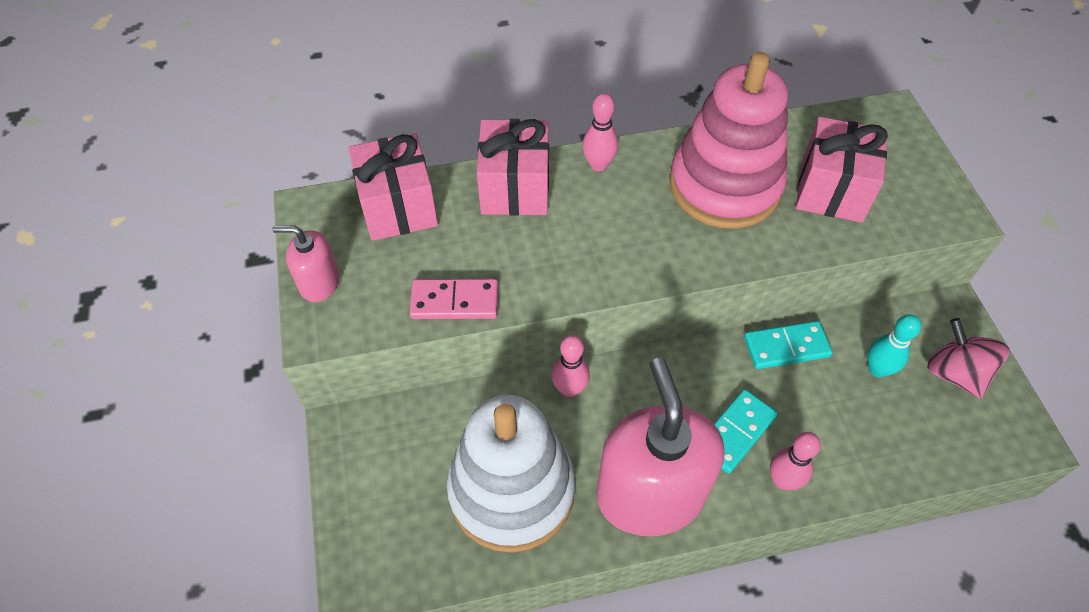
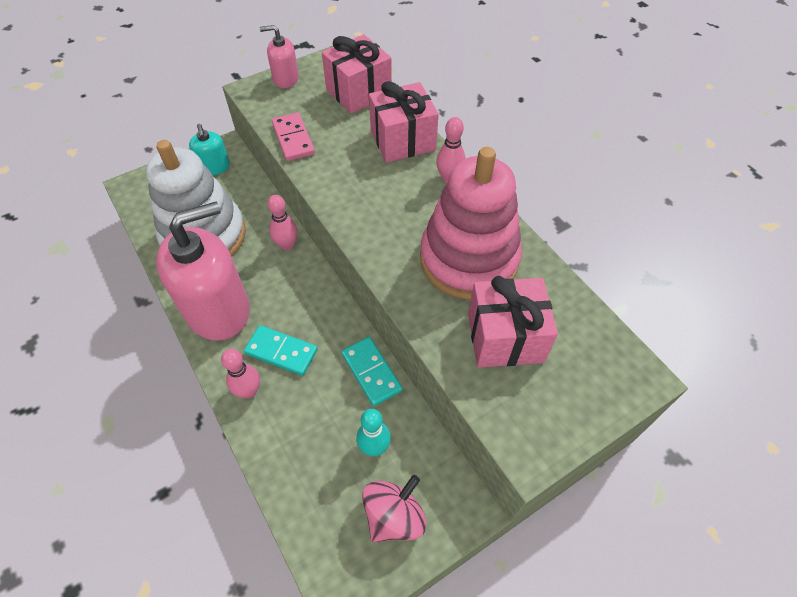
camera: 70 degrees right, 0 degrees up
pink soap dispenser [272,226,340,302] -> pink soap dispenser turned 75 degrees counterclockwise [260,25,299,88]
none -> turquoise soap dispenser [189,124,230,176]

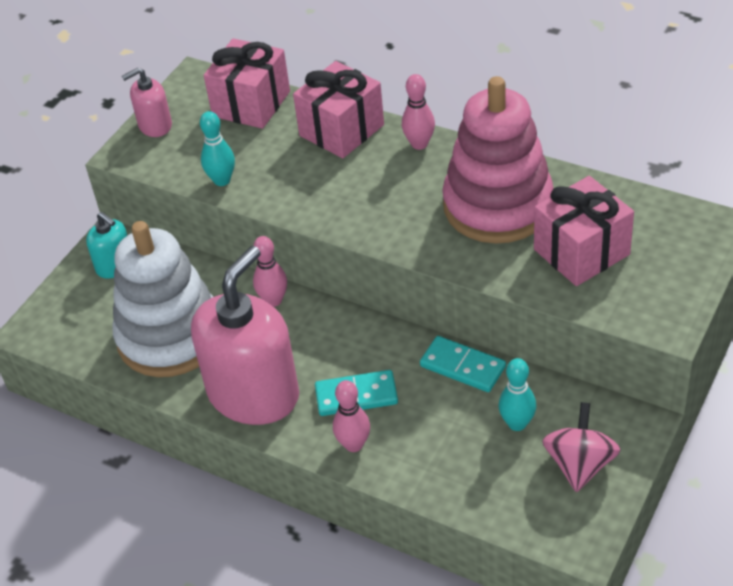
camera: 25 degrees left, 10 degrees down
pink domino [272,113,315,161] -> turquoise bowling pin [200,111,235,186]

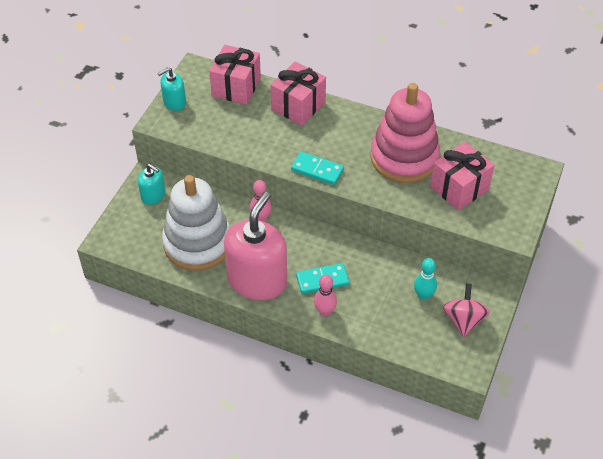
camera: 10 degrees left, 5 degrees up
pink soap dispenser [122,68,172,137] -> turquoise soap dispenser [158,67,186,111]
turquoise bowling pin [200,111,235,186] -> none
pink bowling pin [402,74,435,150] -> none
turquoise domino [420,336,506,392] -> turquoise domino moved to [291,151,344,185]

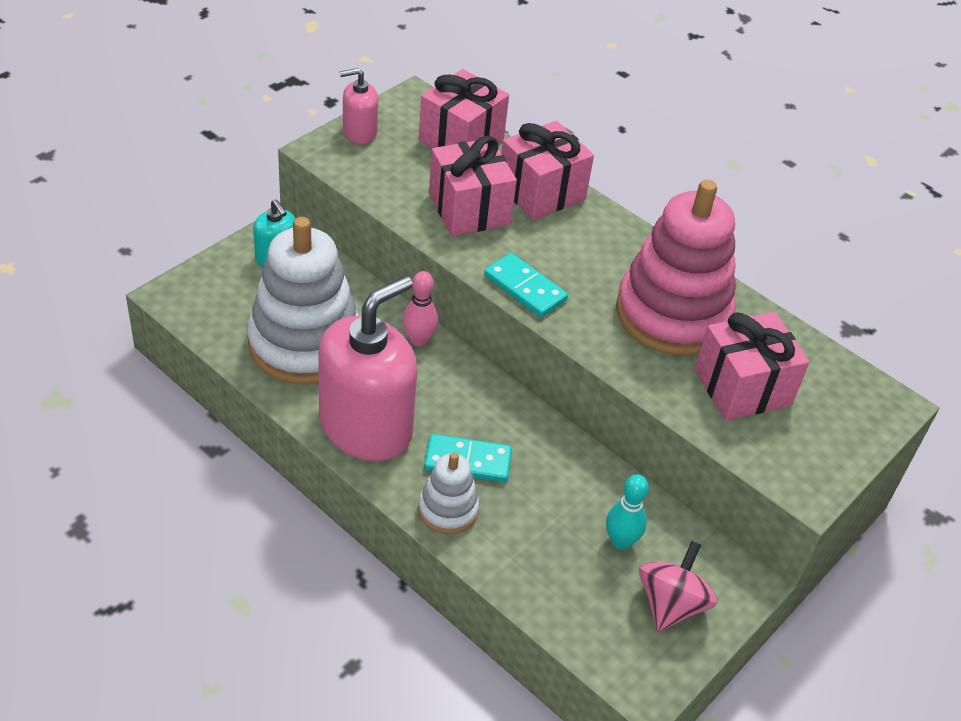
camera: 15 degrees right, 5 degrees down
turquoise soap dispenser [158,67,186,111] -> pink soap dispenser [340,68,378,144]
pink bowling pin [314,274,337,316] -> white stacking toy [418,452,480,534]
none -> pink gift [429,136,517,236]

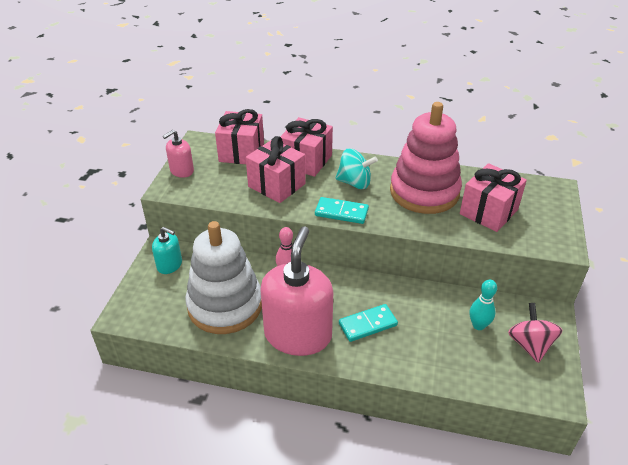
camera: 25 degrees left, 5 degrees down
white stacking toy [418,452,480,534] -> none
none -> turquoise spinning top [335,148,378,189]

